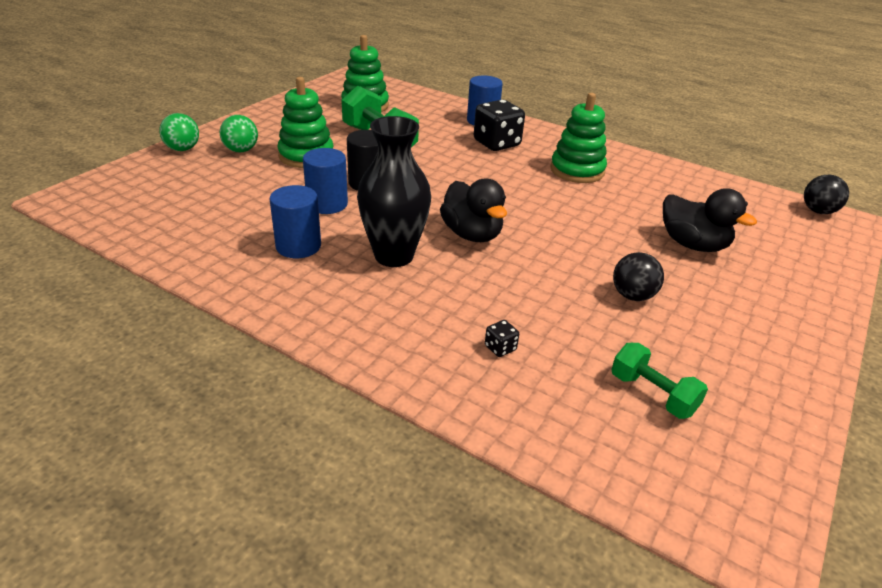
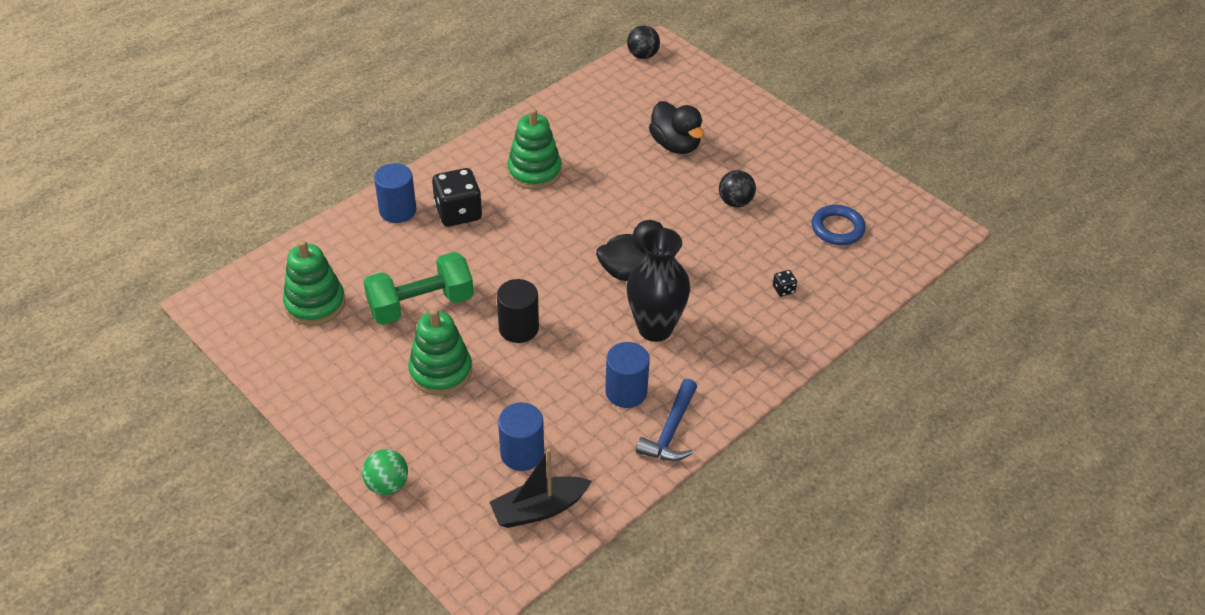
camera: 75 degrees left, 10 degrees up
green ball [219,115,258,153] -> none
blue cylinder [303,148,348,214] -> blue cylinder moved to [498,403,544,471]
green dumbbell [611,343,708,419] -> blue ring [812,205,866,245]
black duck [663,188,757,252] -> black duck turned 90 degrees clockwise [649,101,704,154]
none -> black boat [490,448,592,528]
none -> blue hammer [636,379,697,461]

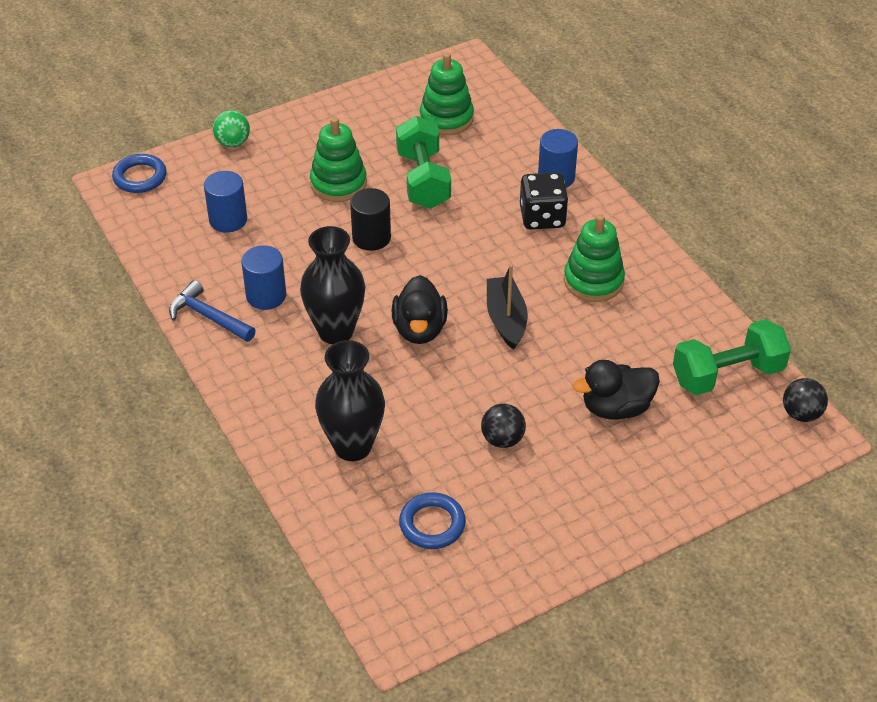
camera: 105 degrees right, 0 degrees up
black boat [490,448,592,528] -> black boat moved to [487,264,528,350]
black dice [773,270,797,296] -> black vase [315,340,385,461]
none -> blue ring [112,154,167,193]
none -> green dumbbell [673,319,791,395]

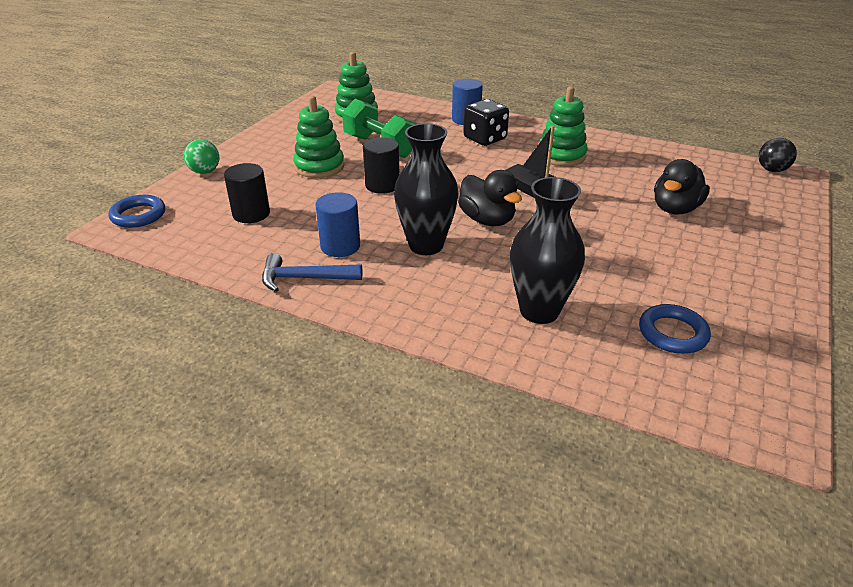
camera: 35 degrees left, 10 degrees down
blue cylinder [204,171,247,233] -> black cylinder [224,163,270,223]
black ball [481,404,526,448] -> none
green dumbbell [673,319,791,395] -> none

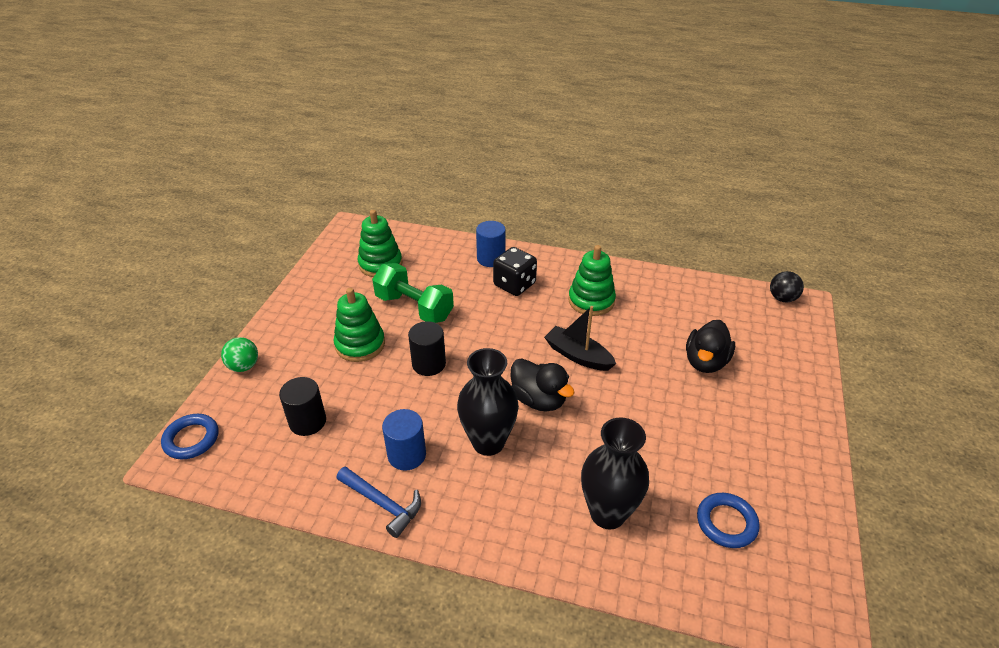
camera: 10 degrees left, 5 degrees up
blue hammer [262,253,362,292] -> blue hammer turned 135 degrees counterclockwise [336,466,421,538]

